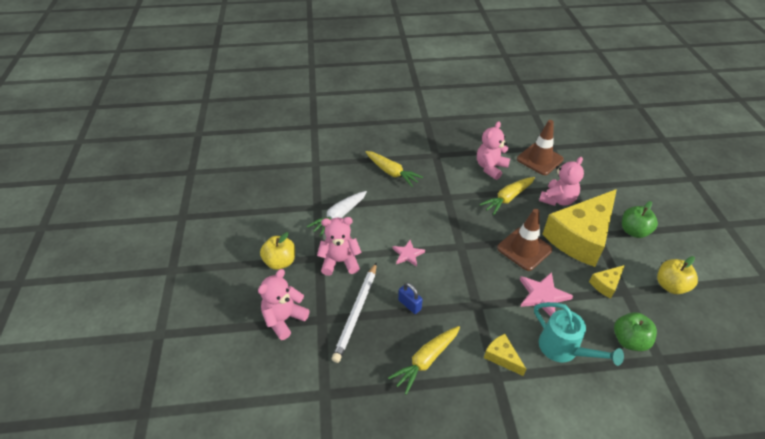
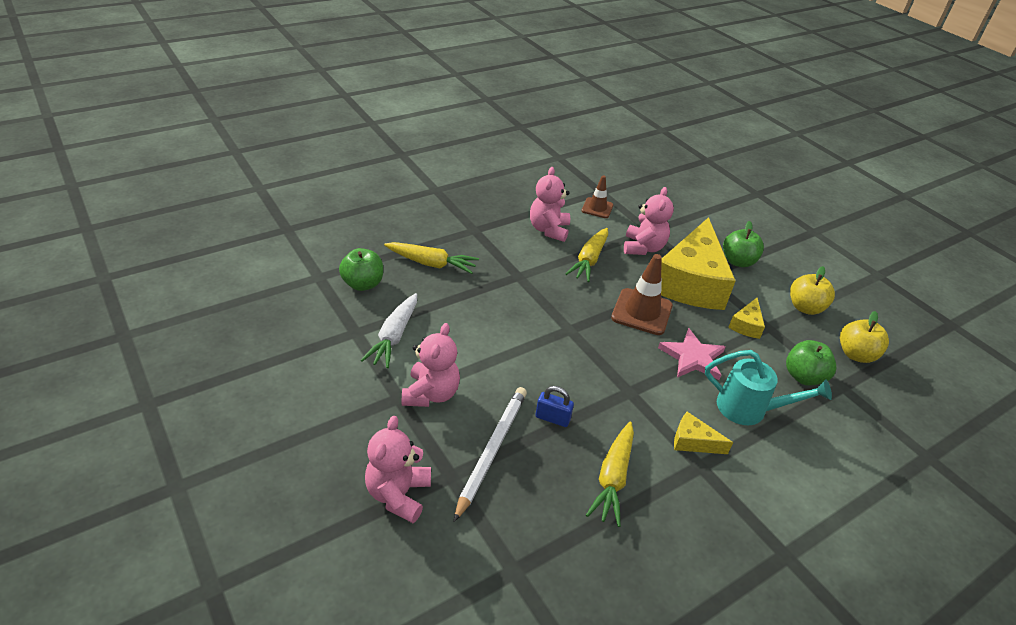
camera: 30 degrees left, 5 degrees down
yellow apple [260,232,295,270] -> yellow apple moved to [840,311,889,363]
pink teddy bear [317,217,362,276] -> pink teddy bear turned 135 degrees clockwise [402,323,460,407]
white pencil [332,262,377,363] -> white pencil turned 150 degrees counterclockwise [454,387,527,522]
pink star [393,240,425,266] -> none
brown traffic cone [517,120,564,175] -> brown traffic cone [582,175,613,218], size x0.62
none -> green apple [339,248,383,291]

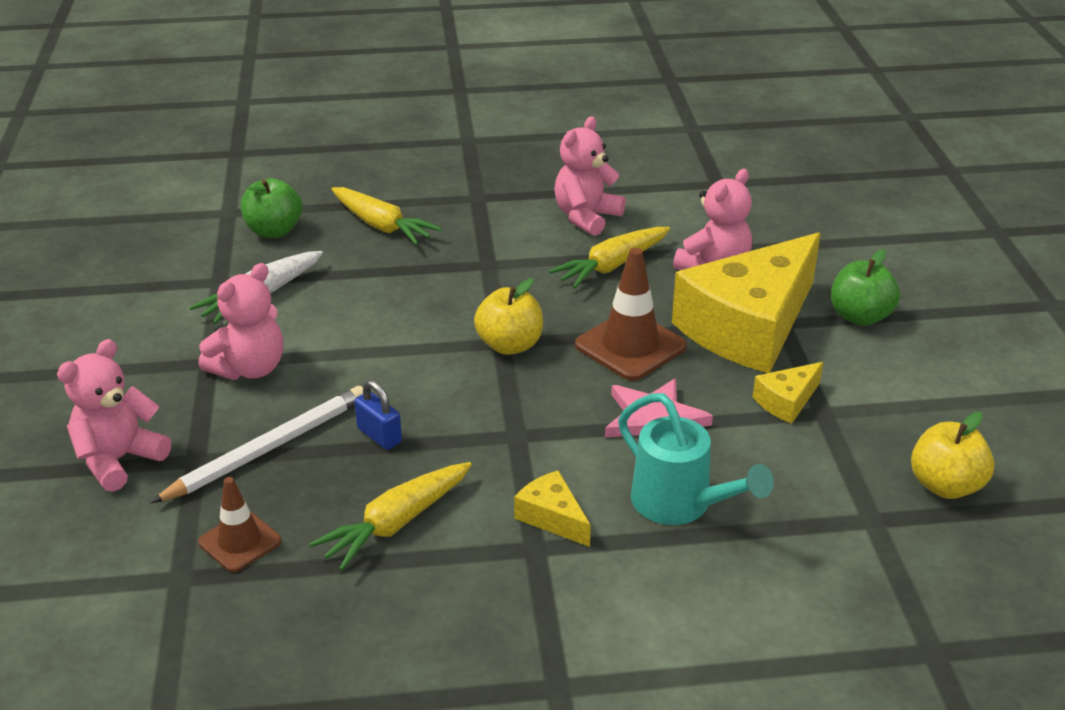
camera: 30 degrees right, 5 degrees down
brown traffic cone [582,175,613,218] -> brown traffic cone moved to [198,477,282,572]
green apple [786,340,836,386] -> none
yellow apple [790,266,835,315] -> yellow apple moved to [474,278,543,355]

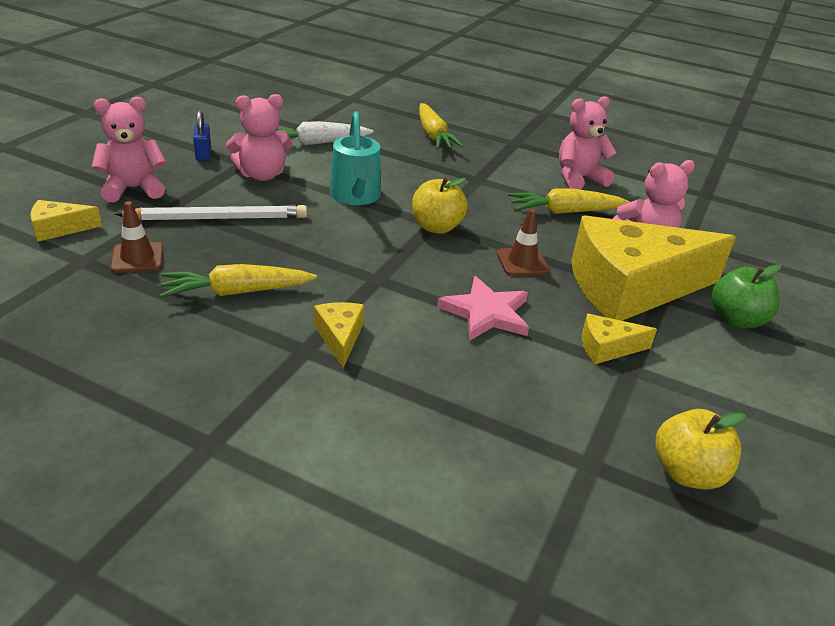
camera: 30 degrees right, 0 degrees up
green apple [241,178,302,238] -> none
blue padlock [354,380,402,450] -> blue padlock moved to [193,111,211,161]
brown traffic cone [575,248,687,381] -> brown traffic cone [497,209,550,276], size x0.62
turquoise watering can [618,393,774,525] -> turquoise watering can moved to [330,111,381,205]
none -> yellow cheese [30,200,102,242]

